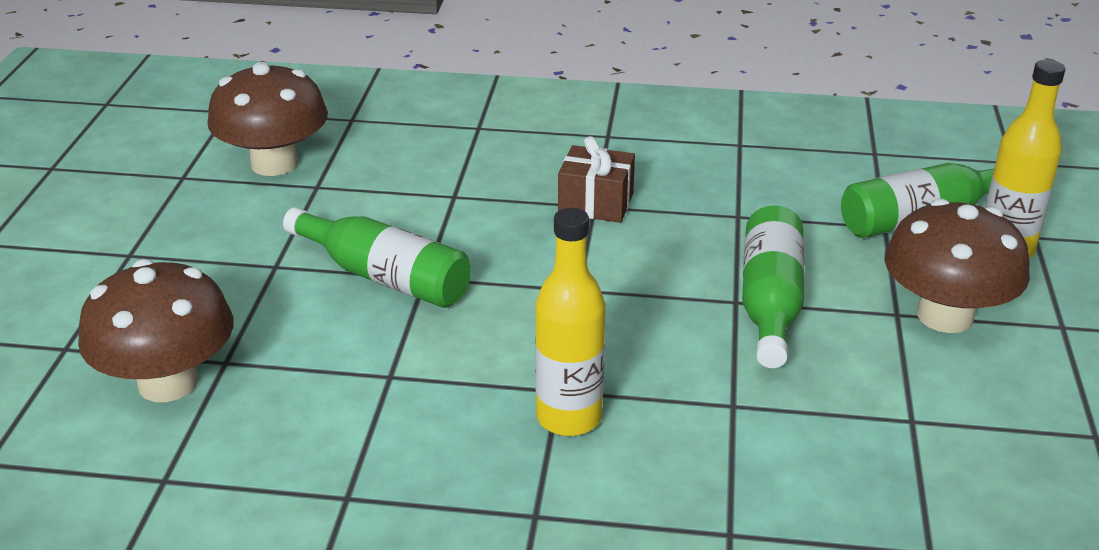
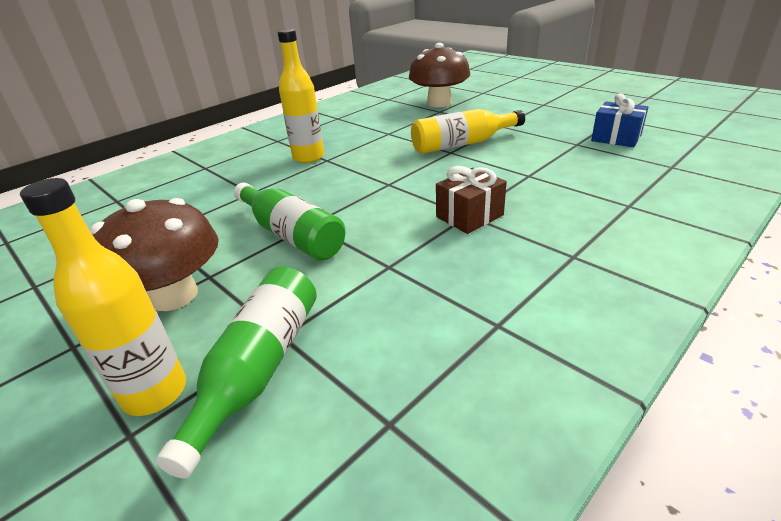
camera: 130 degrees right, 0 degrees up
brown mushroom [207,62,328,176] -> blue gift [591,93,648,147]
green bottle [283,207,471,308] -> yellow bottle [411,109,525,154]

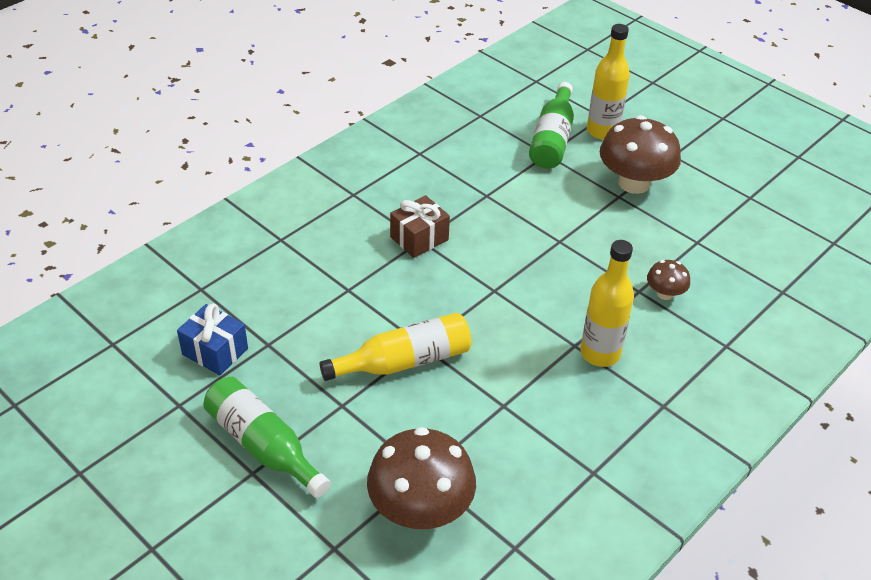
camera: 175 degrees right, 10 degrees up
green bottle [234,182,346,261] -> green bottle moved to [203,377,331,498]
none -> brown mushroom [647,260,690,300]

